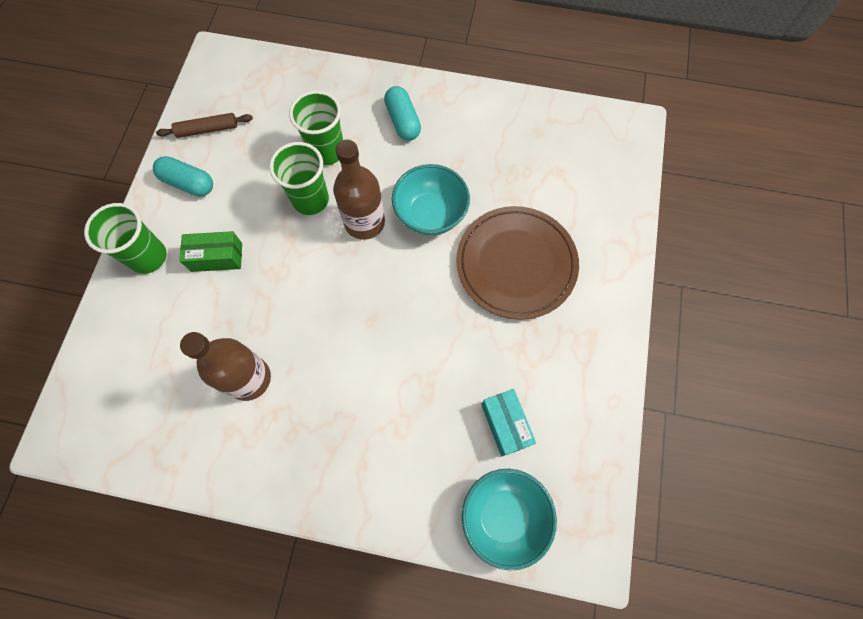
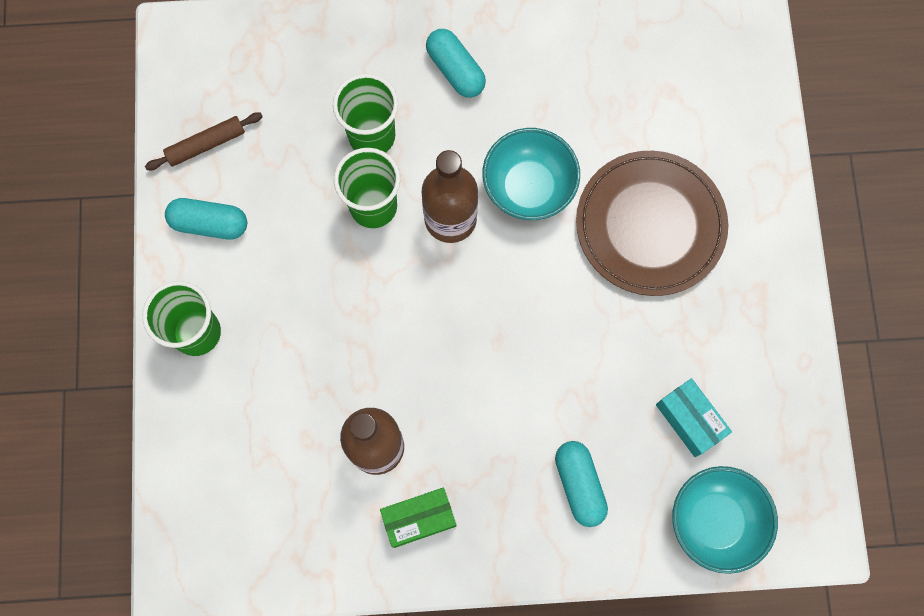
camera: 15 degrees left, 5 degrees up
green box [179,231,242,272] -> green box moved to [380,487,456,548]
none -> turquoise capsule [555,441,608,527]

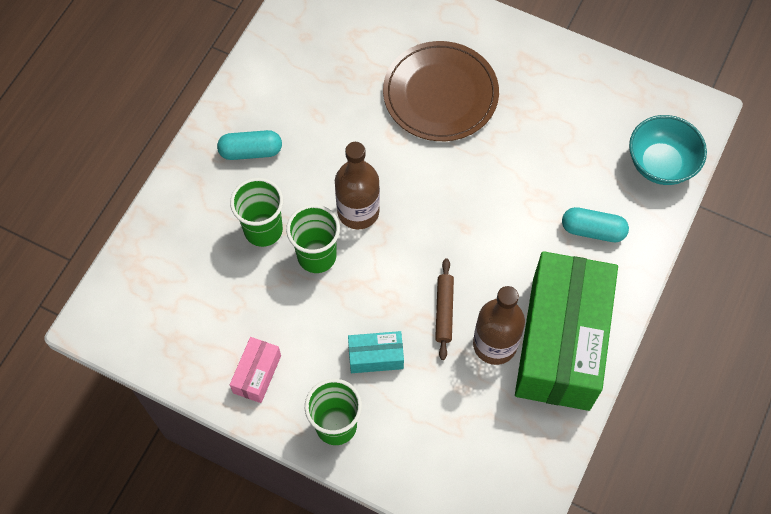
camera: 60 degrees left, 10 degrees down
brown rolling pin [145,112,263,170] -> brown rolling pin moved to [435,258,454,360]
turquoise capsule [165,198,247,240] -> pink box [230,337,281,403]
green box [380,487,456,548] -> green box [515,251,618,411], size x2.46
turquoise bowl [483,128,580,220] -> none
turquoise box [656,378,732,457] -> turquoise box moved to [348,331,404,373]

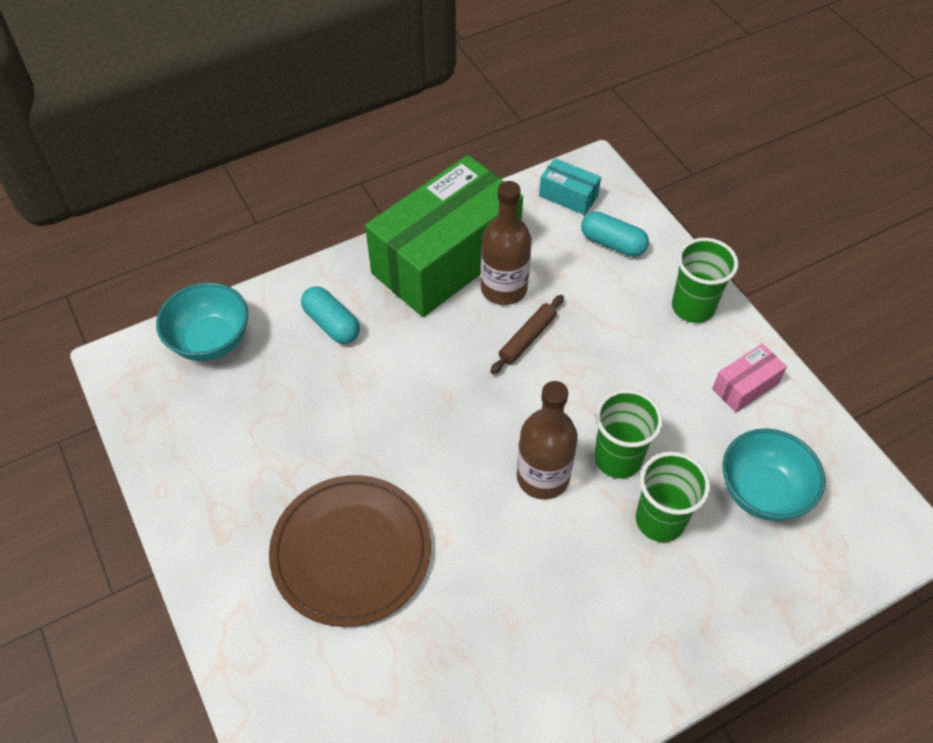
camera: 145 degrees left, 10 degrees down
turquoise capsule [217,130,282,160] -> turquoise capsule moved to [581,211,649,257]
turquoise box [348,331,404,373] -> turquoise box moved to [539,158,601,215]
none -> turquoise bowl [722,428,825,521]

